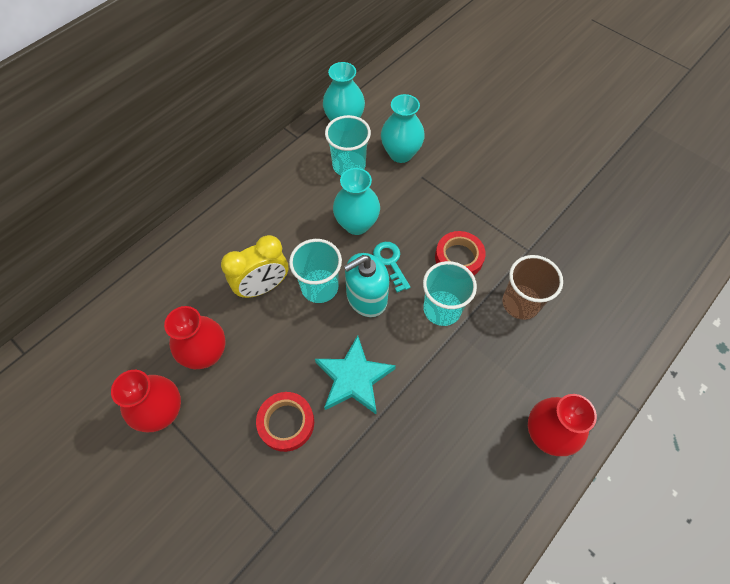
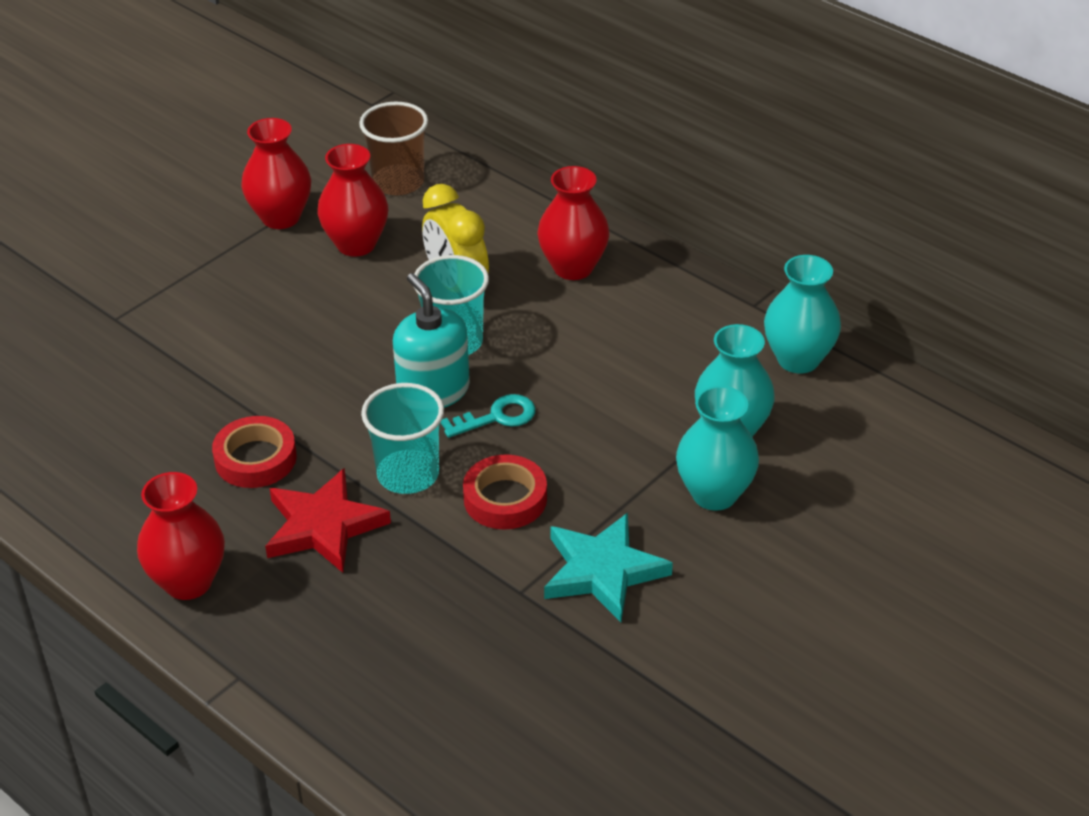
camera: 90 degrees right, 20 degrees down
red tape [256,392,314,452] -> red tape moved to [212,416,297,488]
turquoise star [315,335,396,414] -> turquoise star moved to [544,513,673,622]
turquoise cup [325,115,371,176] -> none
turquoise vase [333,168,380,235] -> turquoise vase moved to [676,386,759,511]
brown cup [503,255,563,320] -> brown cup moved to [359,102,428,195]
none -> red star [265,468,391,573]
none -> red vase [537,166,610,280]

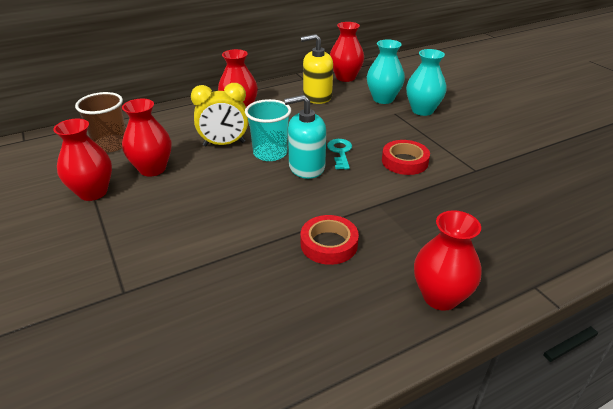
camera: 70 degrees left, 5 degrees down
red star [265,468,391,573] -> none
turquoise cup [361,383,444,494] -> none
turquoise star [544,513,673,622] -> none
turquoise vase [764,255,841,373] -> red vase [330,22,364,82]
none -> yellow soap dispenser [301,34,333,104]

